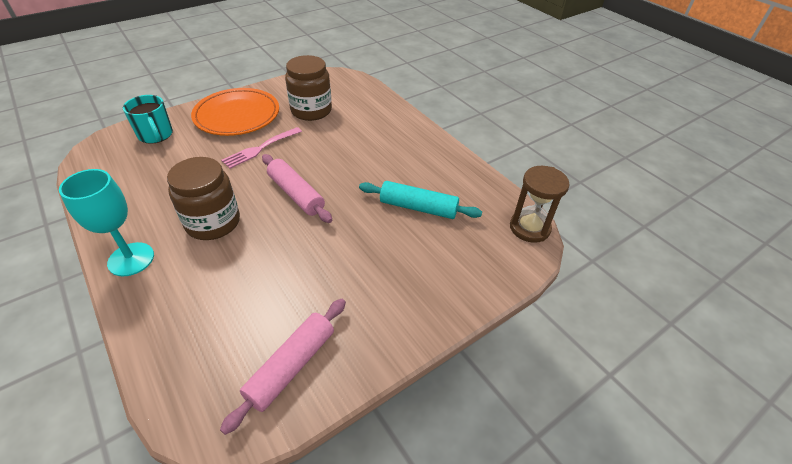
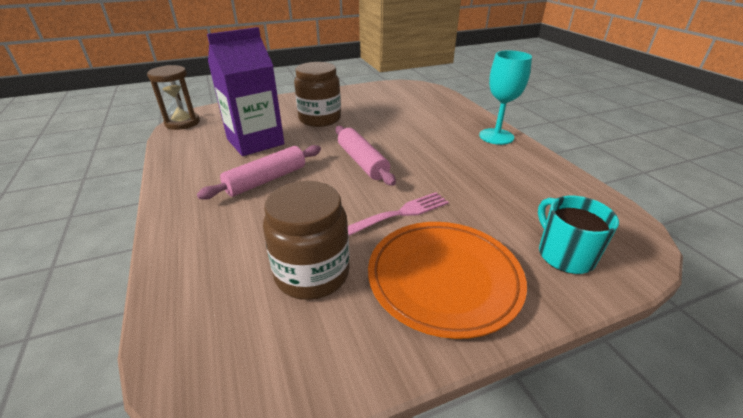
camera: 165 degrees left, 10 degrees down
brown jar [167,157,240,240] -> brown jar moved to [294,62,341,127]
pink rolling pin [220,299,346,435] -> pink rolling pin moved to [197,145,321,200]
turquoise rolling pin [359,181,482,219] -> purple carton [207,27,284,156]

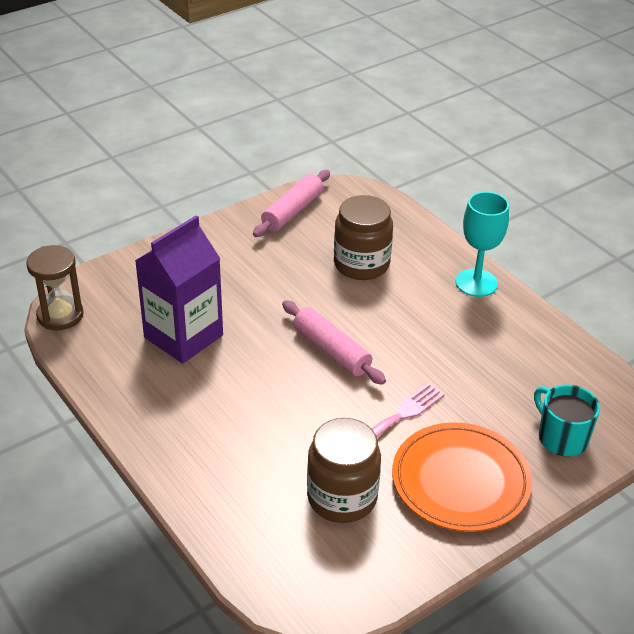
camera: 15 degrees left, 5 degrees up
pink rolling pin [197,145,321,200] -> pink rolling pin moved to [253,170,330,237]
brown jar [294,62,341,127] -> brown jar moved to [334,195,393,280]

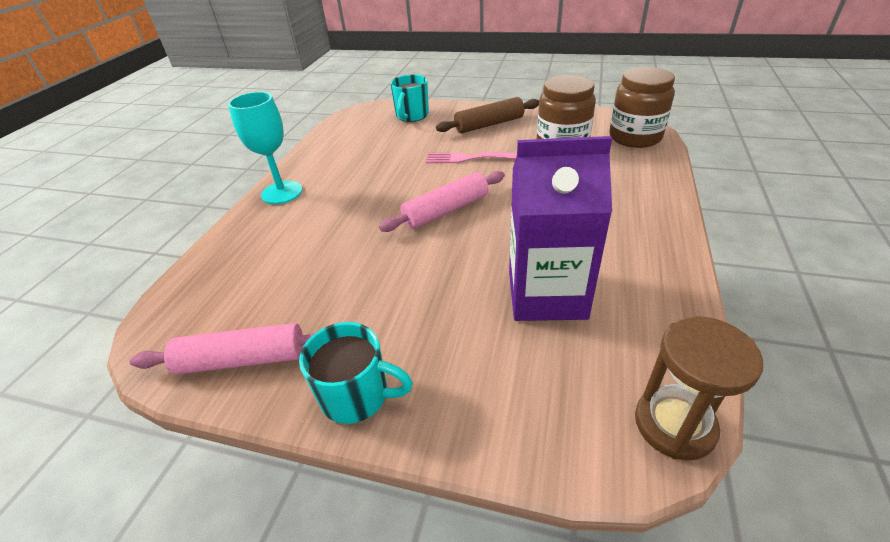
camera: 125 degrees left, 0 degrees up
pink rolling pin [282,300,386,385] -> pink rolling pin turned 45 degrees clockwise [379,171,505,232]
brown jar [334,195,393,280] -> brown jar moved to [609,67,675,148]
orange plate [392,422,532,532] -> brown rolling pin [436,97,539,133]
none -> turquoise mug [299,322,413,424]

